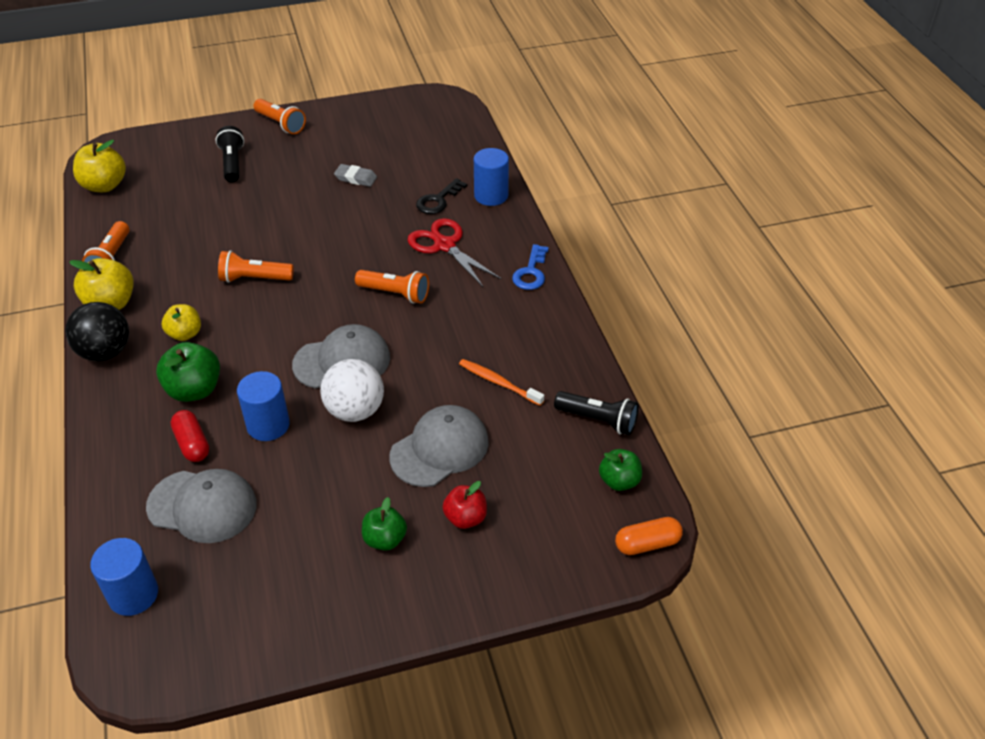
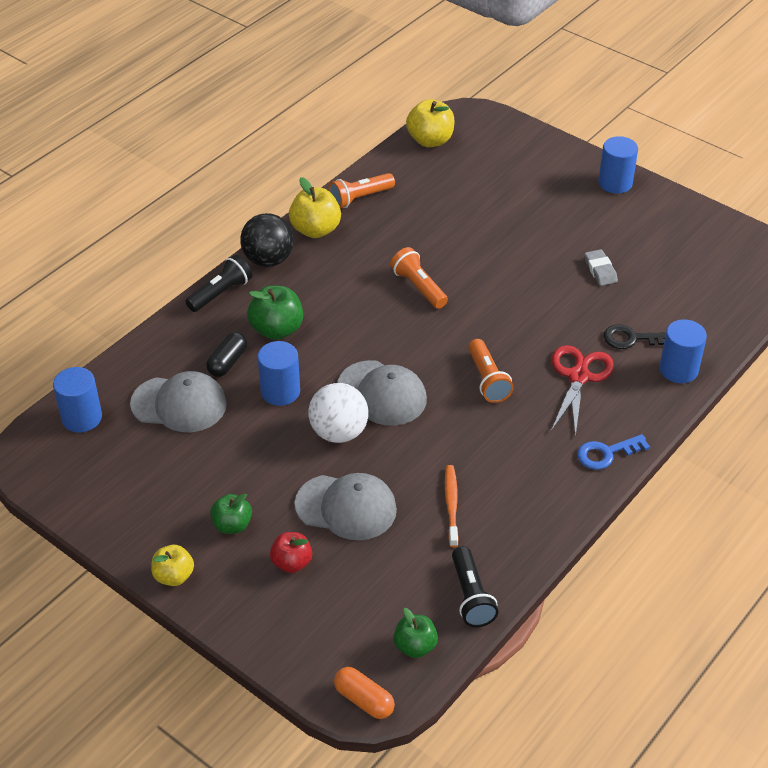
camera: 55 degrees right, 0 degrees up
grey cap [146,469,257,543] -> grey cap turned 60 degrees counterclockwise [130,371,227,432]
yellow apple [162,304,201,341] -> yellow apple moved to [151,545,194,586]
red capsule [171,410,209,462] -> black capsule [206,332,247,377]
black flashlight [215,126,244,183] -> black flashlight moved to [185,255,252,312]
orange flashlight [254,99,306,134] -> blue cylinder [598,136,638,194]

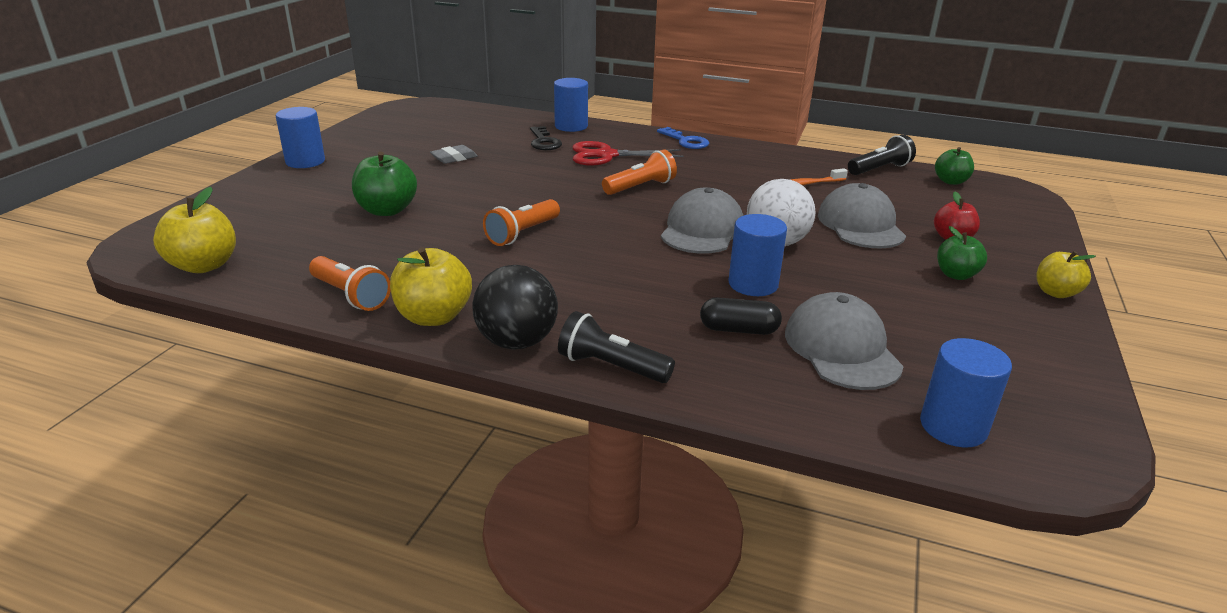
camera: 110 degrees left, 15 degrees down
green apple [247,286,303,340] -> green apple moved to [352,152,417,216]
orange capsule [334,667,395,719] -> none

